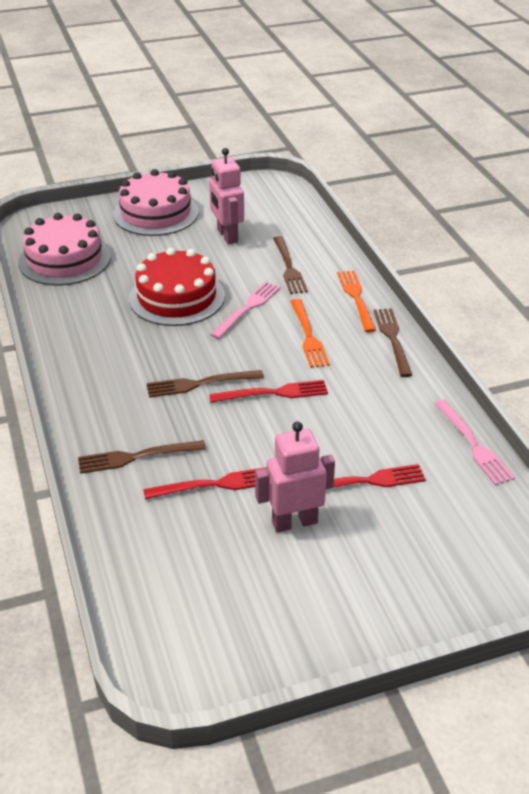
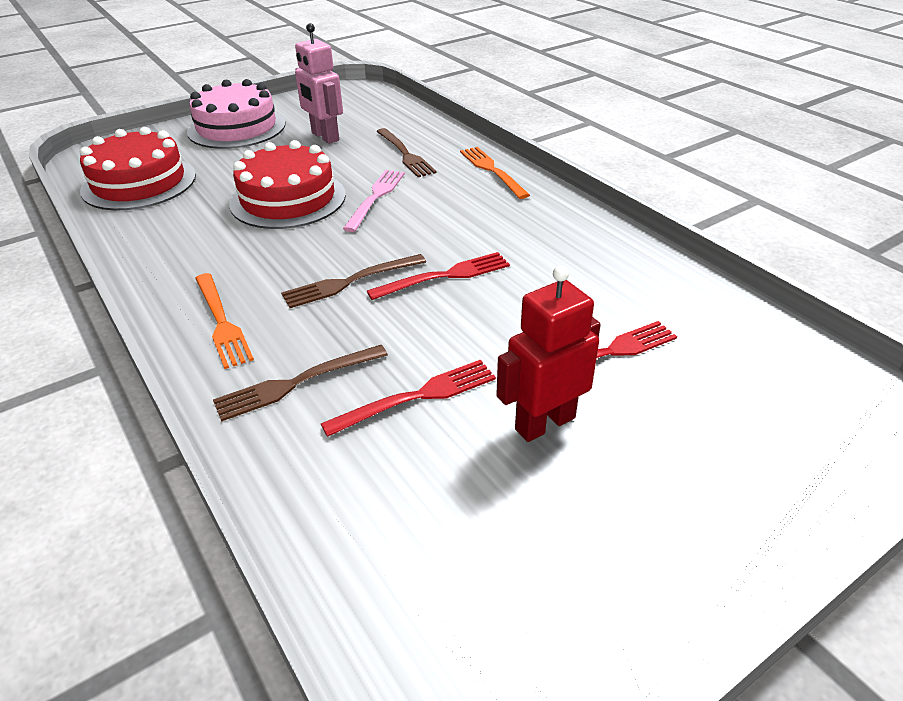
camera: 15 degrees left, 0 degrees up
pink cake [18,213,111,286] -> red cake [80,127,196,211]
pink robot [255,421,335,533] -> red robot [496,265,601,442]
orange fork [291,299,330,368] -> orange fork moved to [195,273,254,369]
brown fork [374,308,412,377] -> none
pink fork [434,400,515,485] -> none

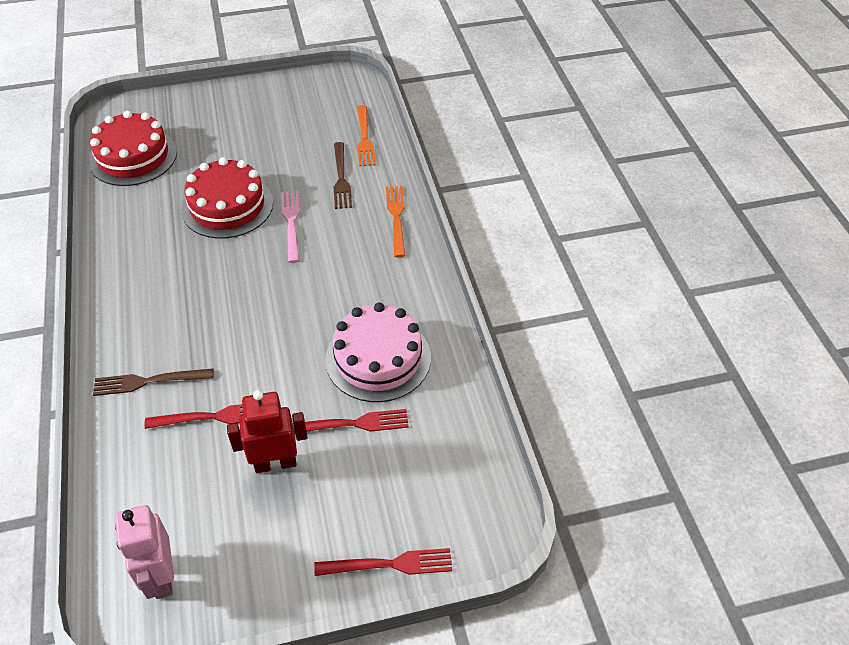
camera: 20 degrees right, 10 degrees up
pink cake [187,79,285,149] -> pink cake moved to [325,302,431,402]
orange fork [195,273,254,369] -> orange fork moved to [357,105,376,166]
brown fork [281,254,426,308] -> none
pink robot [295,23,343,144] -> pink robot moved to [115,505,174,599]
pink fork [343,170,405,232] -> pink fork turned 45 degrees counterclockwise [281,191,300,263]
red fork [367,252,510,300] -> red fork moved to [314,548,452,576]

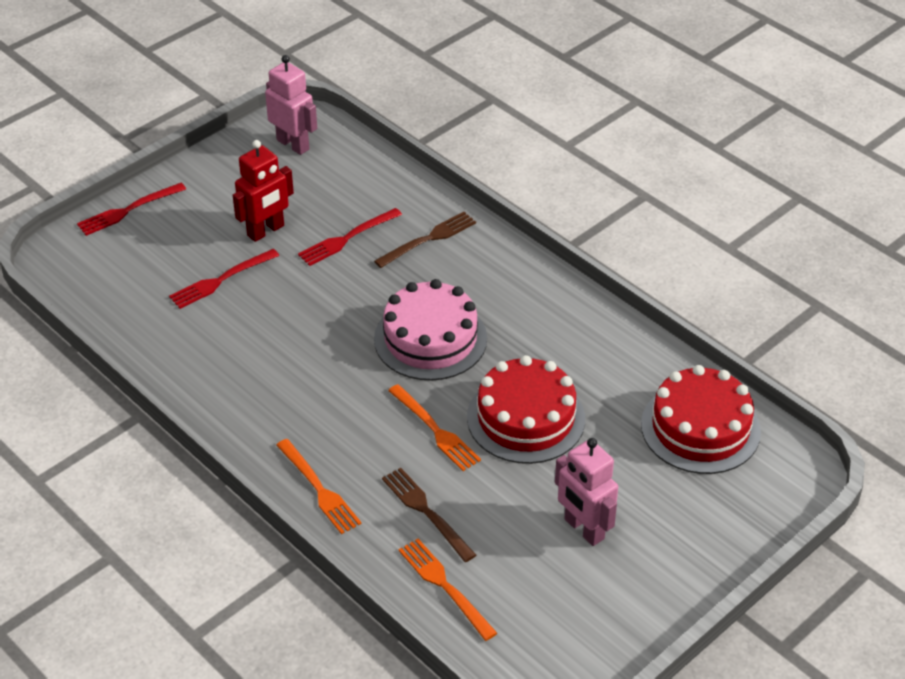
camera: 150 degrees right, 5 degrees down
pink fork [281,191,300,263] -> orange fork [388,384,481,471]
pink cake [325,302,431,402] -> pink cake moved to [374,279,487,381]
none -> pink robot [555,438,618,546]

